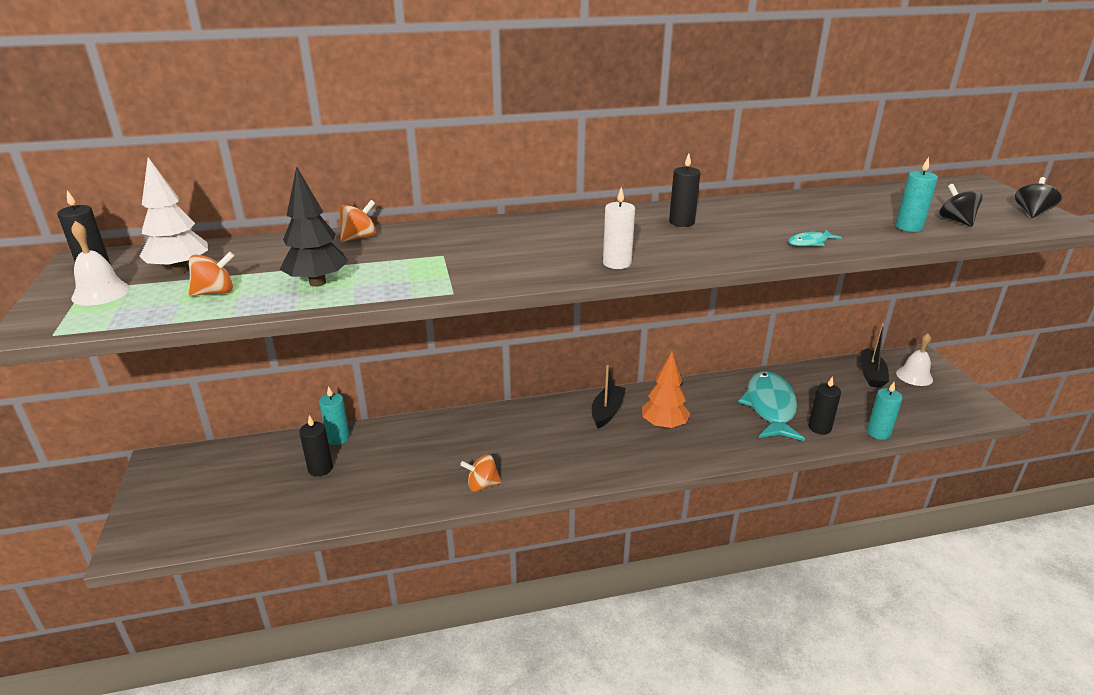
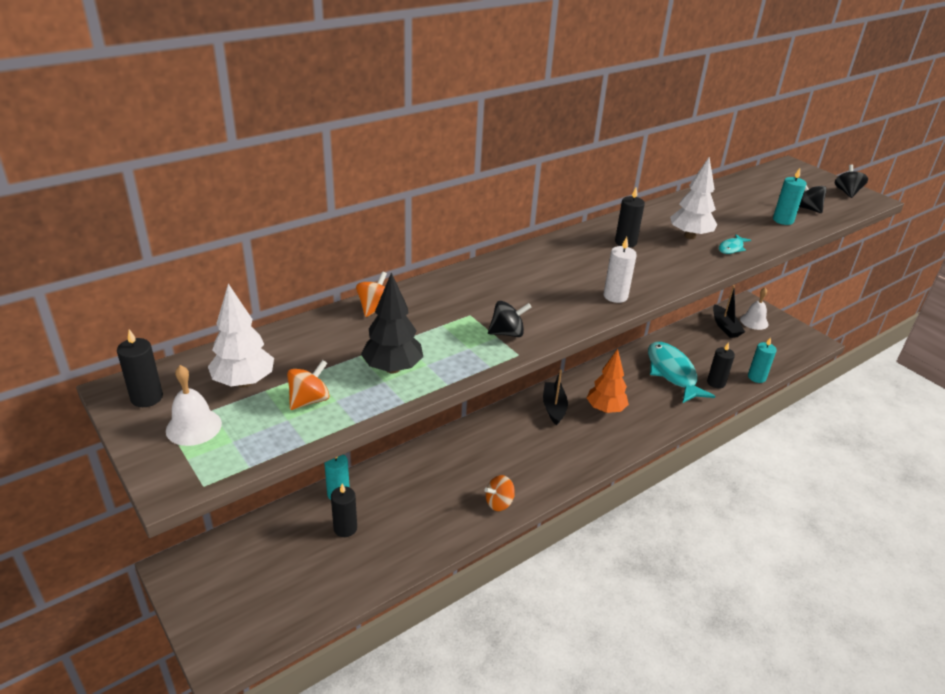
camera: 25 degrees left, 5 degrees up
none -> black spinning top [488,301,531,337]
none -> white tree [670,157,717,239]

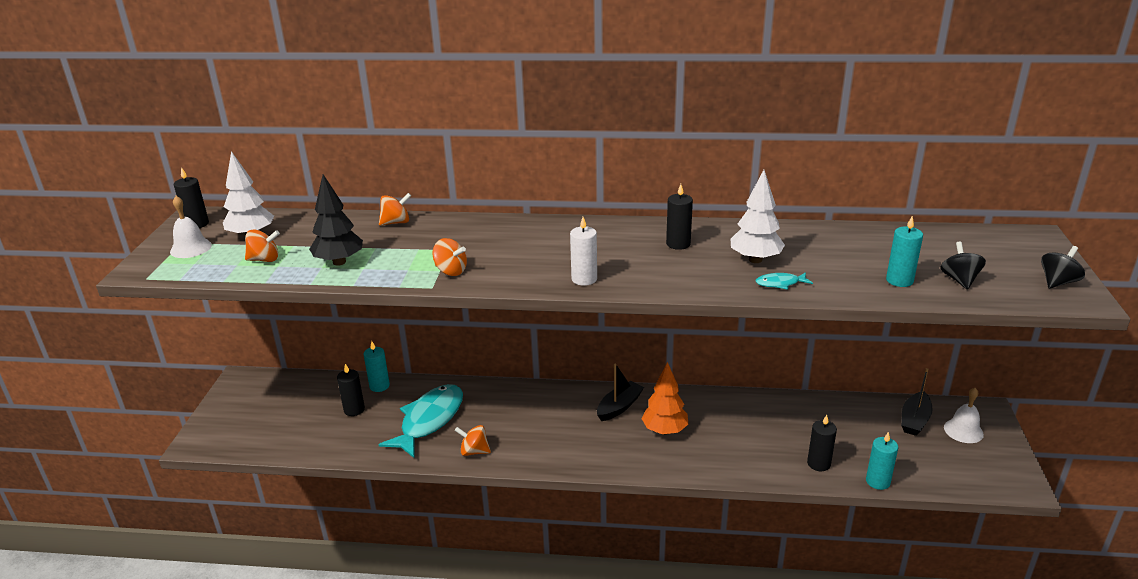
camera: 45 degrees right, 5 degrees down
black spinning top [488,301,531,337] -> orange spinning top [432,238,467,276]
turquoise fish [648,342,715,403] -> turquoise fish moved to [378,384,463,458]

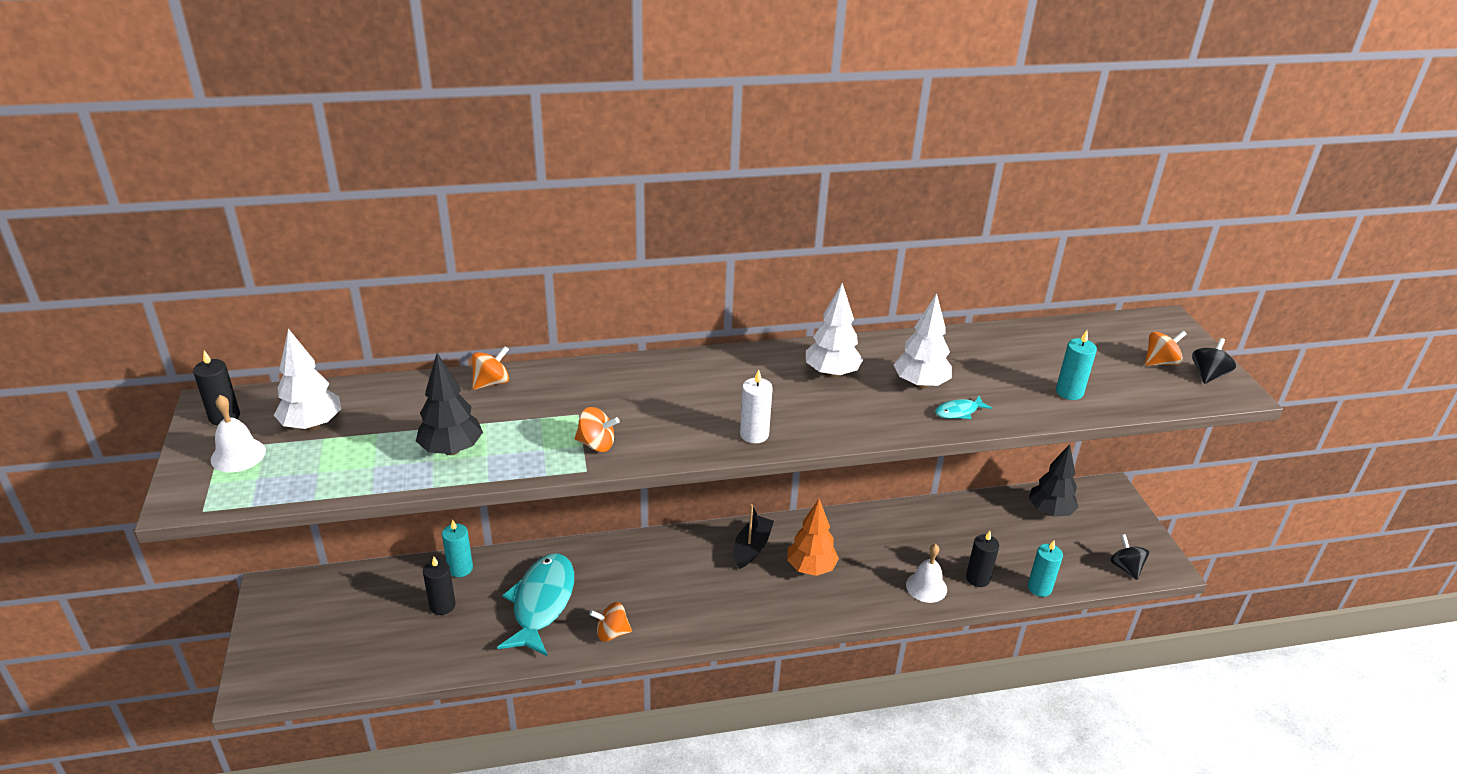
camera: 20 degrees left, 5 degrees up
orange spinning top [245,229,280,262] -> orange spinning top moved to [1145,331,1187,366]
black candle [666,184,693,250] -> white tree [806,283,863,378]
black boat [901,368,933,436] -> black tree [1029,444,1079,517]
black spinning top [940,242,986,290] -> black spinning top moved to [1111,534,1149,580]
white bell [944,388,984,443] -> white bell moved to [906,544,947,603]

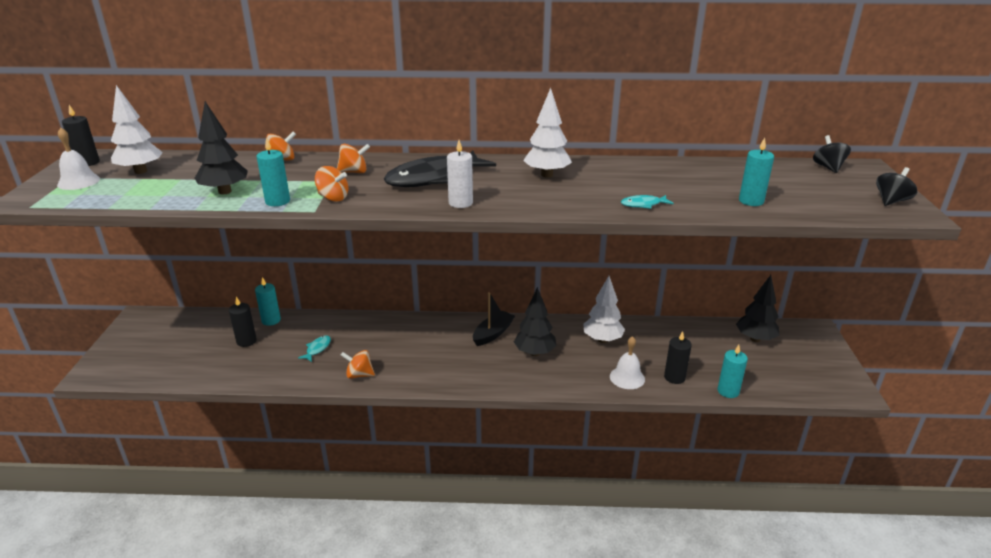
camera: 15 degrees right, 5 degrees down
turquoise fish [497,553,574,656] -> turquoise fish [298,335,331,362], size x0.42
orange tree [787,499,839,576] -> black tree [514,287,557,356]
white tree [894,293,952,389] -> white tree moved to [583,276,625,343]
black spinning top [1111,534,1149,580] -> black spinning top moved to [813,135,851,173]
orange spinning top [1145,331,1187,366] -> orange spinning top moved to [337,144,370,173]
none -> turquoise candle [256,138,290,206]
none -> black fish [384,151,496,187]

